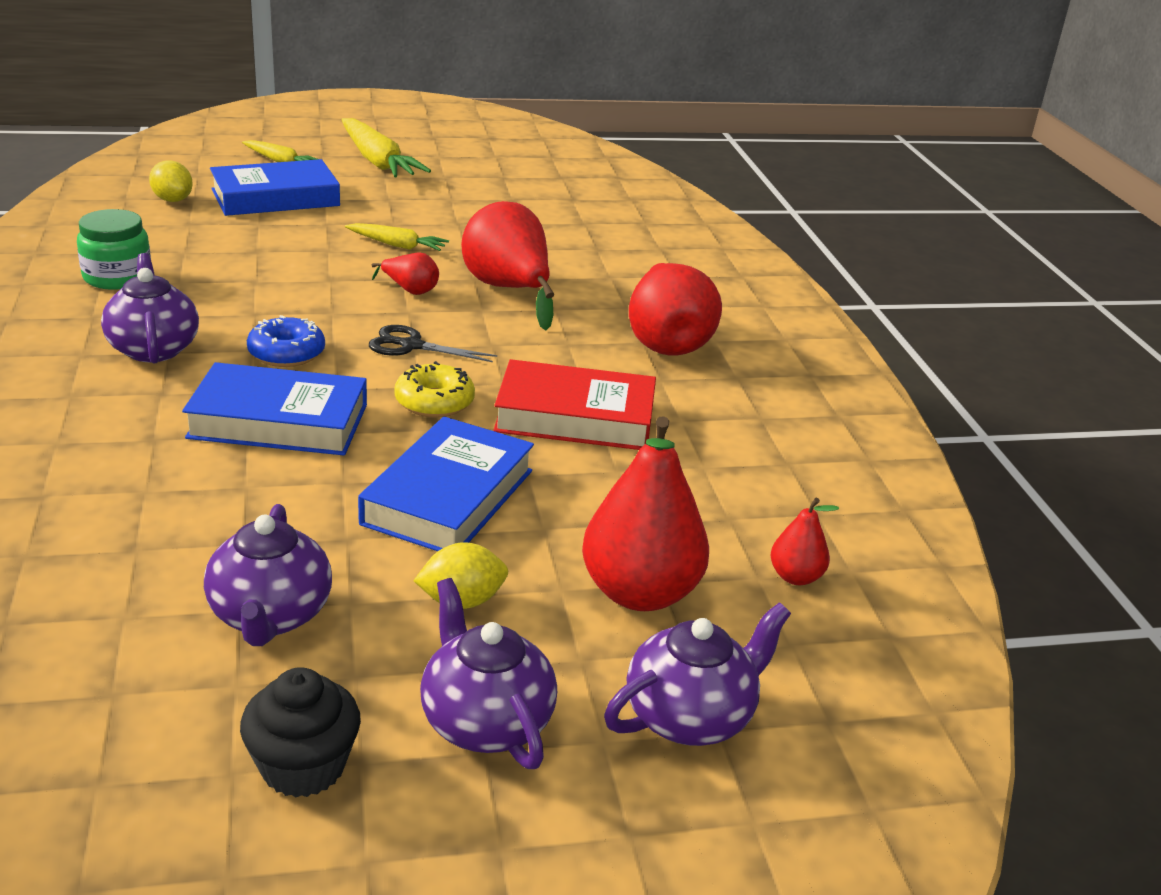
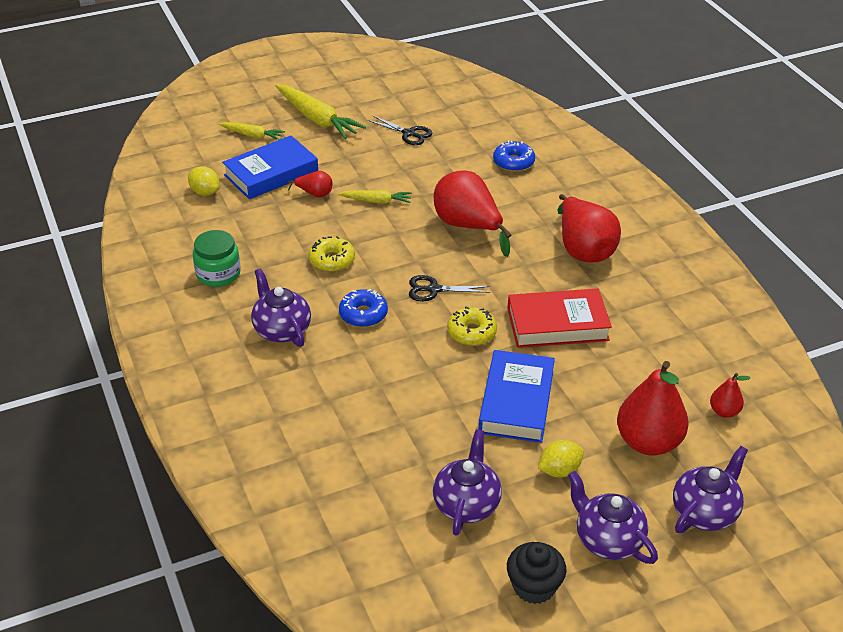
camera: 10 degrees left, 10 degrees up
blue book [182,362,367,455] -> none
purple teapot [204,504,332,646] -> purple teapot turned 150 degrees counterclockwise [433,429,502,536]
red pear [372,252,439,295] -> red pear moved to [287,171,332,198]
none -> yellow donut [308,236,355,272]
none -> black scissors [367,115,432,145]
none -> blue donut [493,140,535,172]

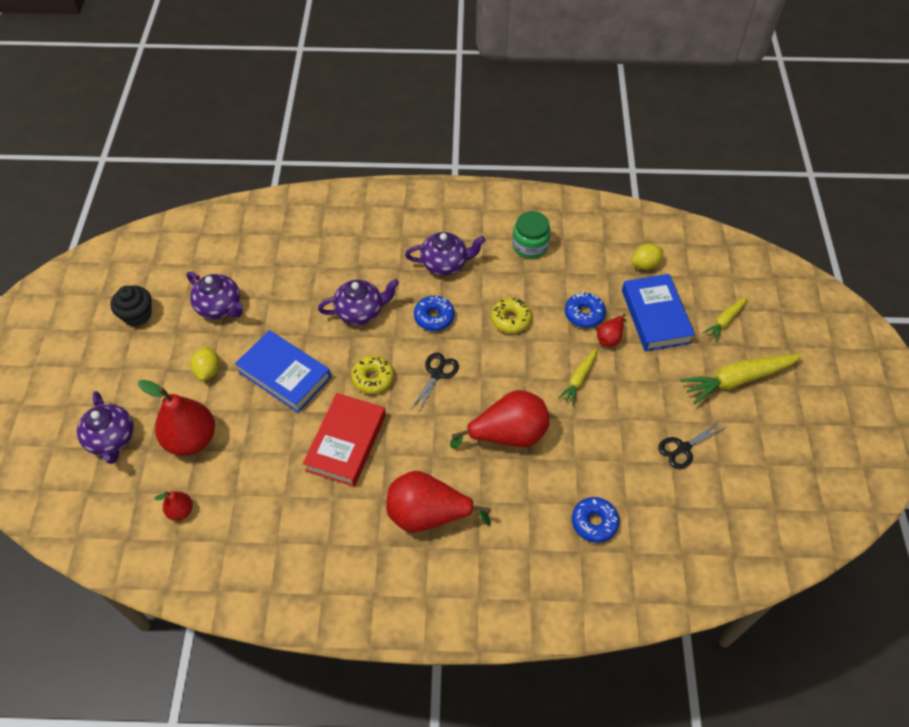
camera: 115 degrees right, 15 degrees up
purple teapot [568,471,658,564] -> purple teapot moved to [318,279,399,325]
none -> blue donut [565,293,606,328]

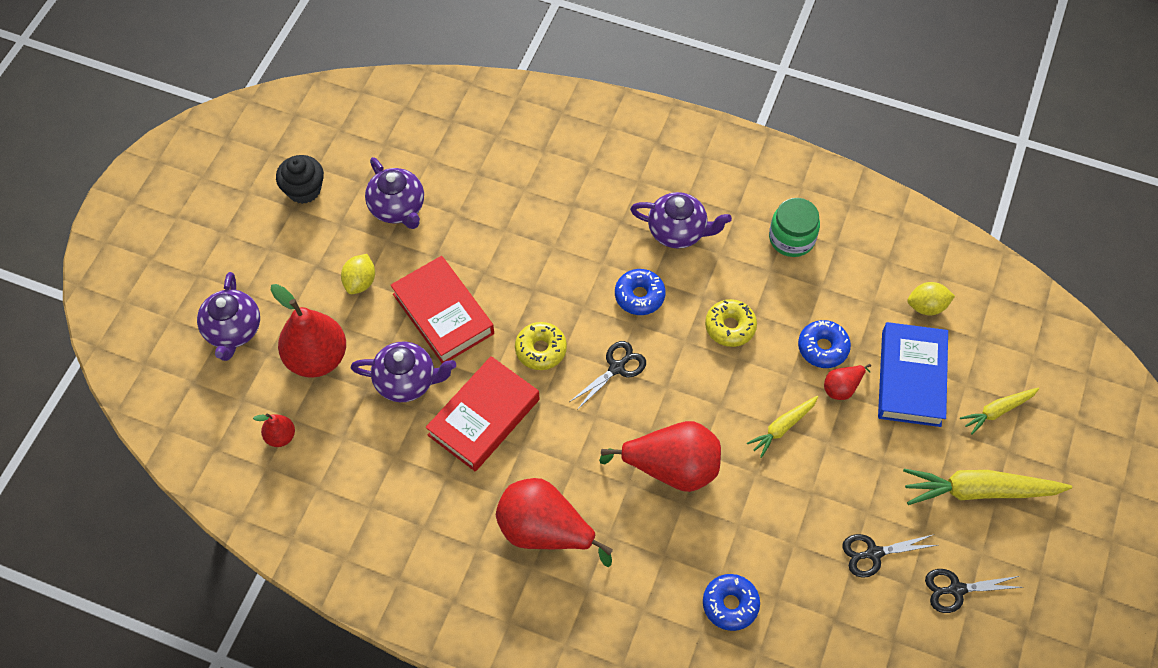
camera: 20 degrees right, 5 degrees up
blue book [235,330,331,413] -> red book [391,256,494,363]
purple teapot [318,279,399,325] -> purple teapot moved to [351,342,456,402]
none -> black scissors [925,569,1023,613]

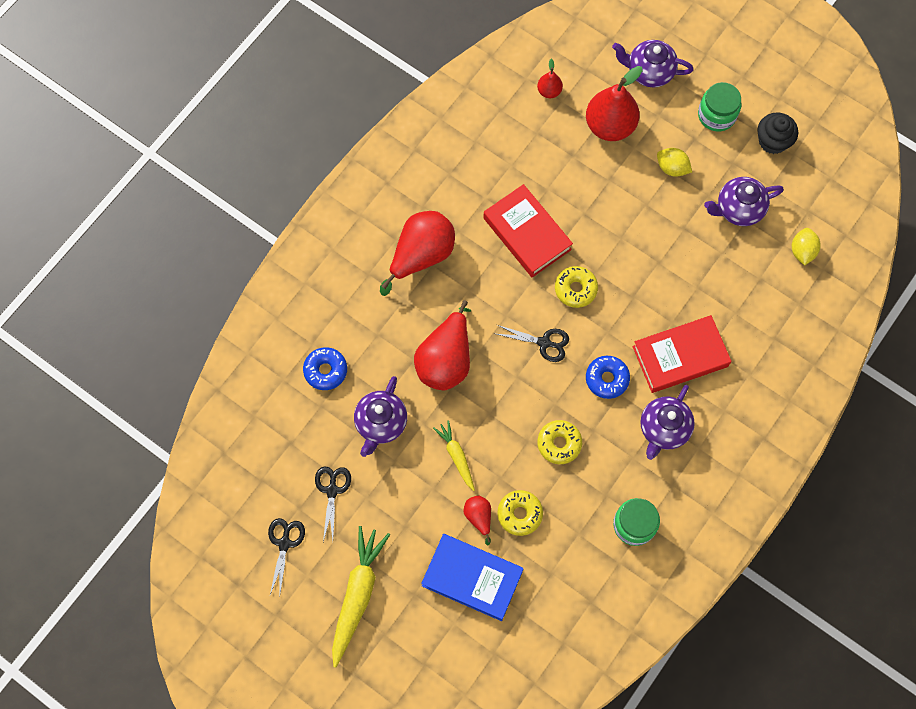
camera: 105 degrees right, 10 degrees up
purple teapot [351,342,456,402] -> purple teapot moved to [354,376,407,457]
red book [391,256,494,363] -> red book moved to [633,315,732,393]
black scissors [571,341,646,410] -> black scissors turned 45 degrees counterclockwise [497,325,569,362]
blue donut [798,320,851,368] -> yellow donut [498,490,543,536]
yellow lemon [907,282,955,315] -> yellow lemon moved to [792,228,821,265]
yellow carrot [960,388,1039,435] -> none
none -> green jar [698,82,742,132]

